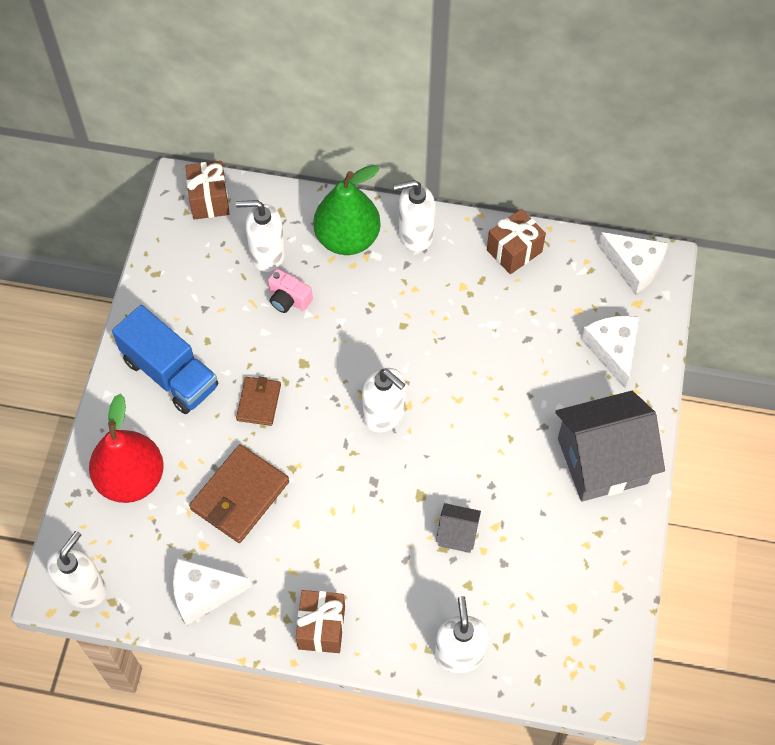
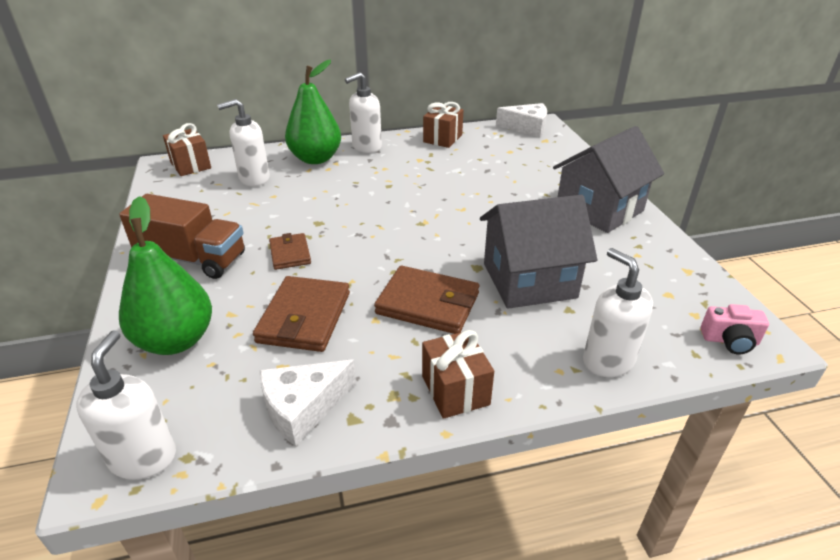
camera: 25 degrees left, 25 degrees down
red pear [89,394,164,503] -> green pear [119,196,212,355]
blue truck [112,305,218,414] -> brown truck [119,194,245,279]
pink camera [268,269,313,313] -> pink camera moved to [701,304,769,354]
white soap dispenser [362,368,405,432] -> none
grey house [436,503,481,553] -> grey house [480,195,597,309], size x2.22
white cheese [581,316,639,388] -> none
none -> brown wallet [374,266,479,334]

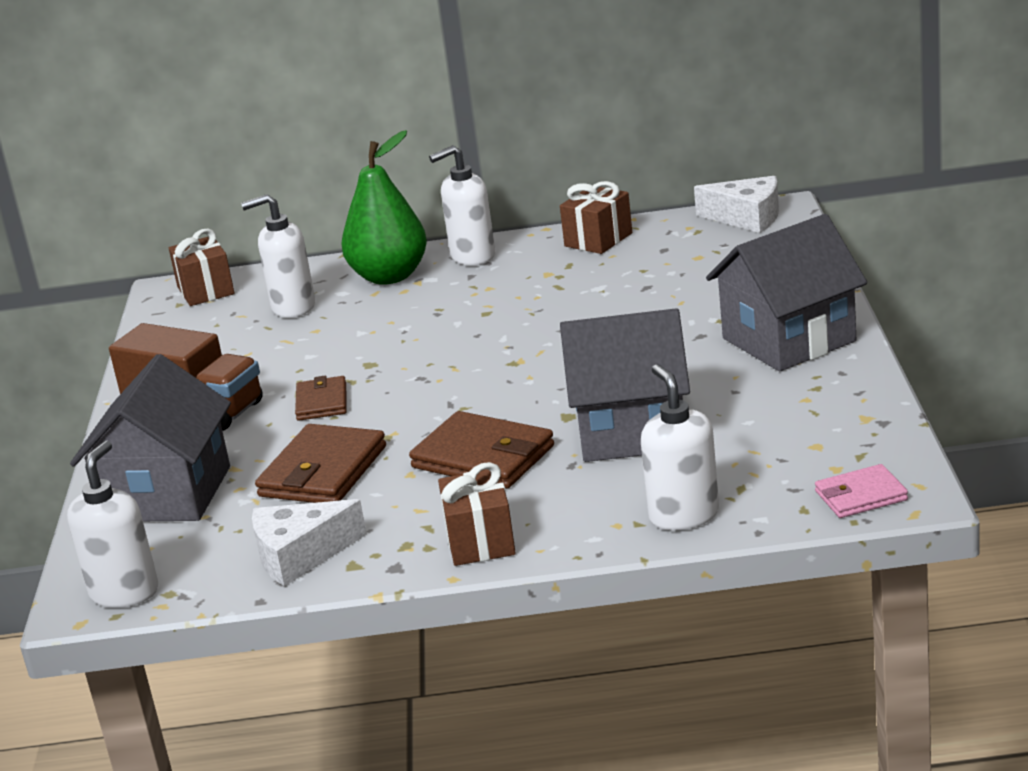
camera: 15 degrees right, 10 degrees down
green pear [119,196,212,355] -> grey house [70,354,231,521]
pink camera [701,304,769,354] -> pink wallet [815,464,908,518]

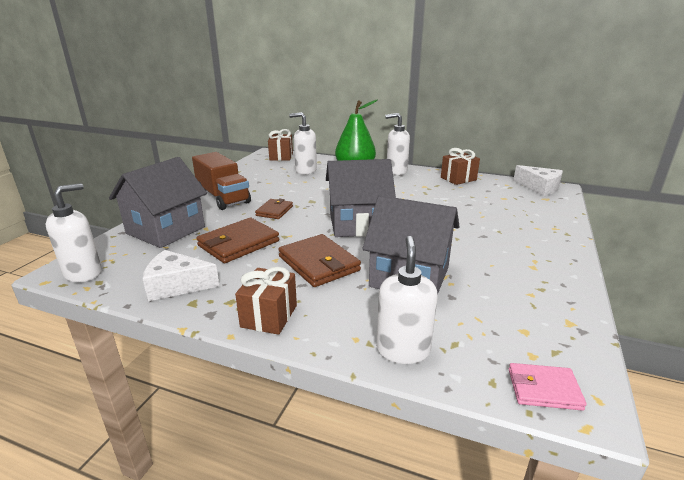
camera: 20 degrees right, 0 degrees up
grey house [706,214,867,371] -> grey house moved to [326,159,396,237]

